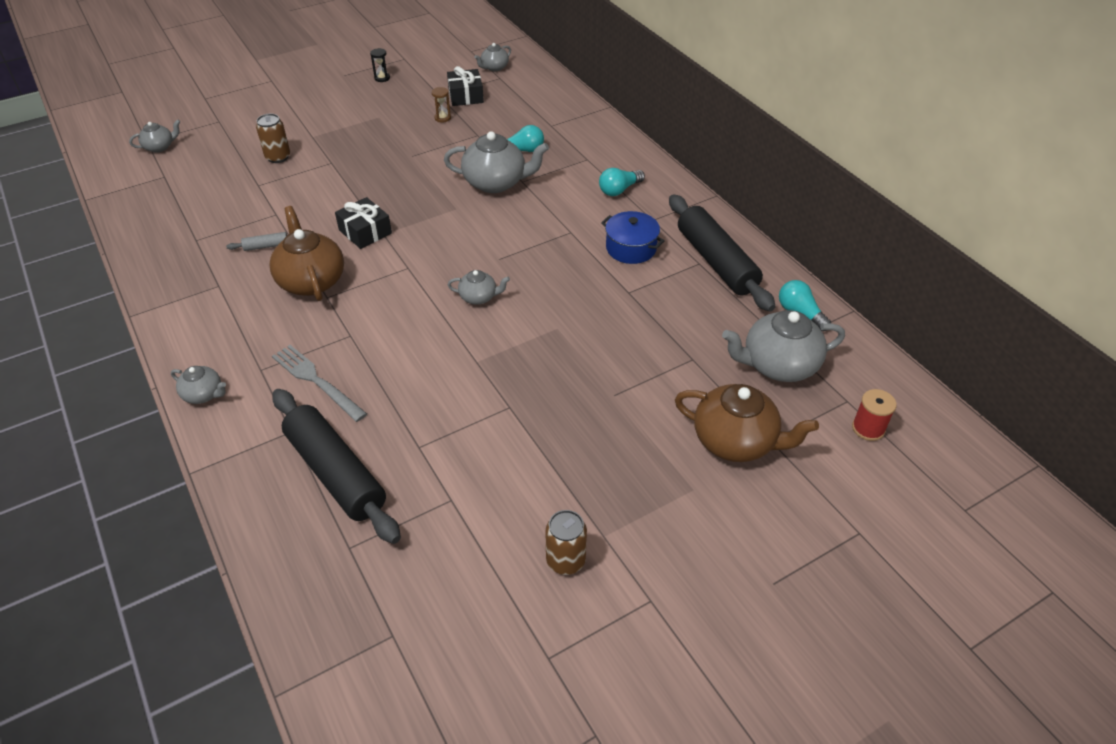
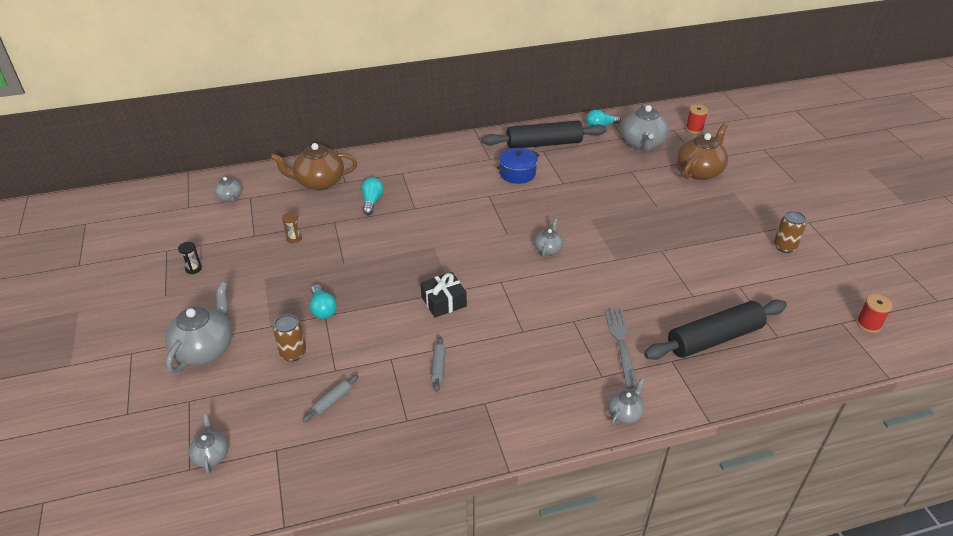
camera: 75 degrees left, 5 degrees down
brown teapot [269,206,344,301] -> brown teapot moved to [271,143,357,190]
grey fork [272,345,367,422] -> grey fork turned 120 degrees clockwise [605,308,637,389]
grey teapot [444,131,549,193] -> grey teapot moved to [165,282,232,373]
black gift [447,66,484,106] -> none
turquoise light bulb [599,168,645,196] -> turquoise light bulb moved to [310,284,337,319]
none -> grey rolling pin [302,375,359,422]
none -> red spool [856,294,893,333]

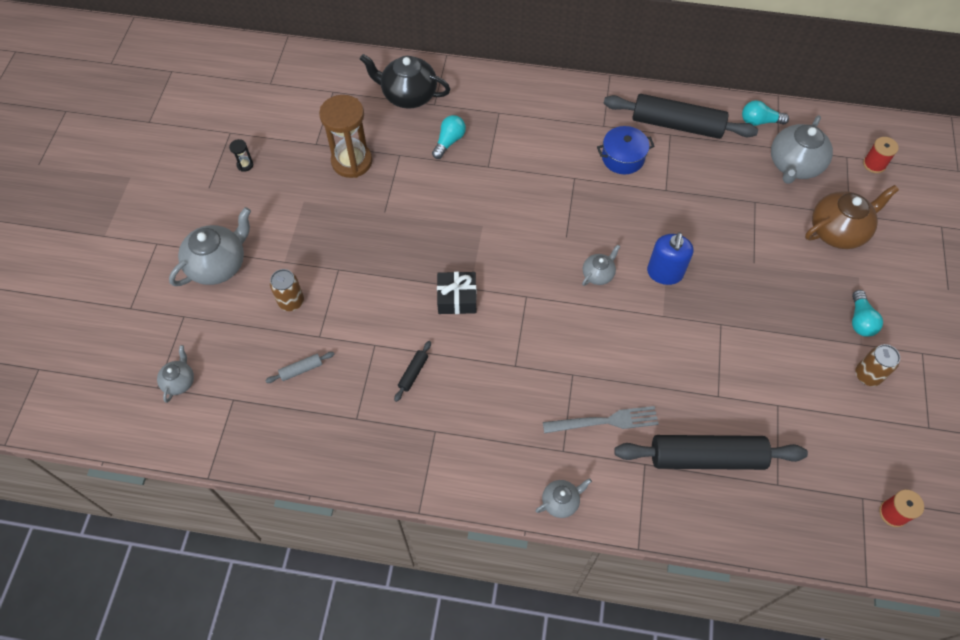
camera: 25 degrees right, 20 degrees up
grey teapot [214,176,242,202] -> none
brown teapot [271,143,357,190] -> black teapot [360,54,450,108]
brown hourglass [282,212,302,243] -> brown hourglass [319,95,372,178], size x2.49
turquoise light bulb [310,284,337,319] -> turquoise light bulb moved to [852,290,883,337]
grey rolling pin [431,336,446,392] -> black rolling pin [394,341,431,402]
grey fork [605,308,637,389] -> grey fork turned 60 degrees clockwise [543,406,659,434]
none -> blue soap dispenser [647,232,694,285]

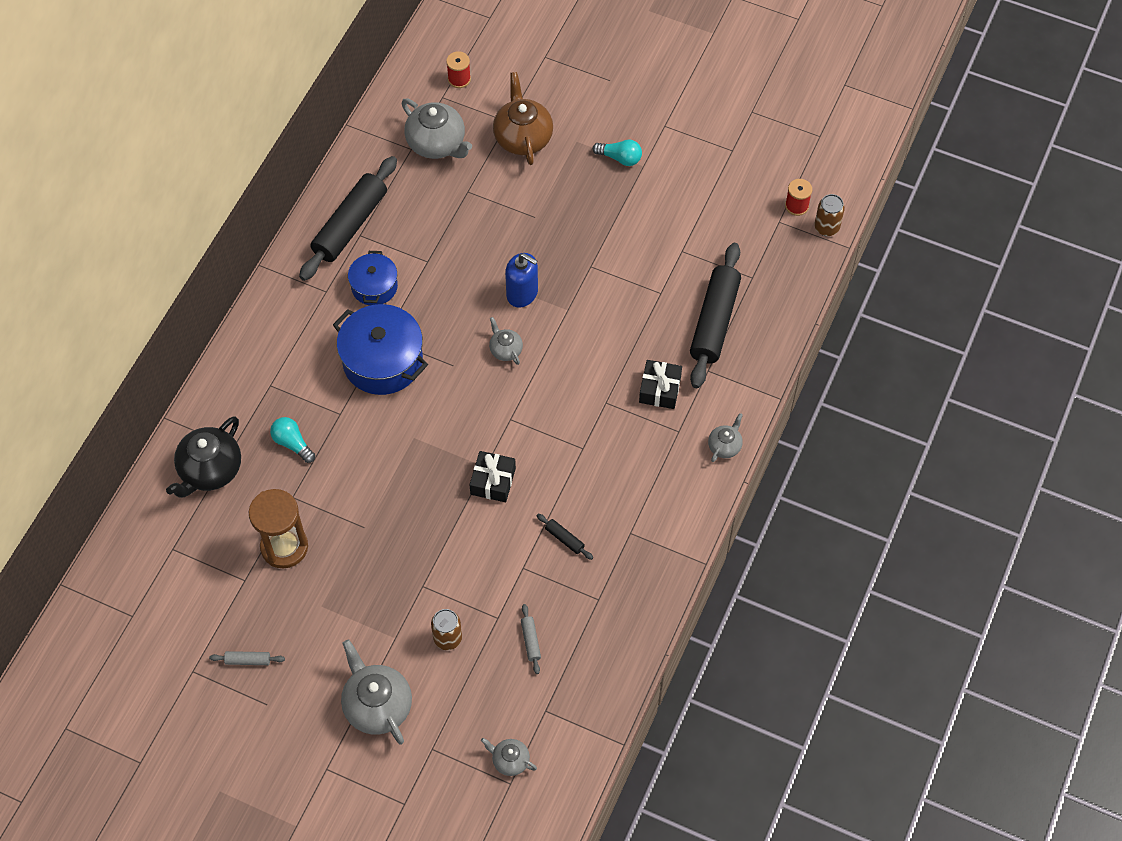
camera: 75 degrees left, 0 degrees up
black hourglass [229,139,253,172] -> grey rolling pin [209,651,285,665]
grey teapot [535,478,592,518] -> grey teapot turned 45 degrees clockwise [708,413,743,462]
grey fork [543,406,659,434] -> black gift [639,360,682,409]
turquoise light bulb [742,100,789,126] -> none
brown can [856,344,900,386] -> brown can moved to [815,194,845,236]
none -> blue pot [333,304,428,395]

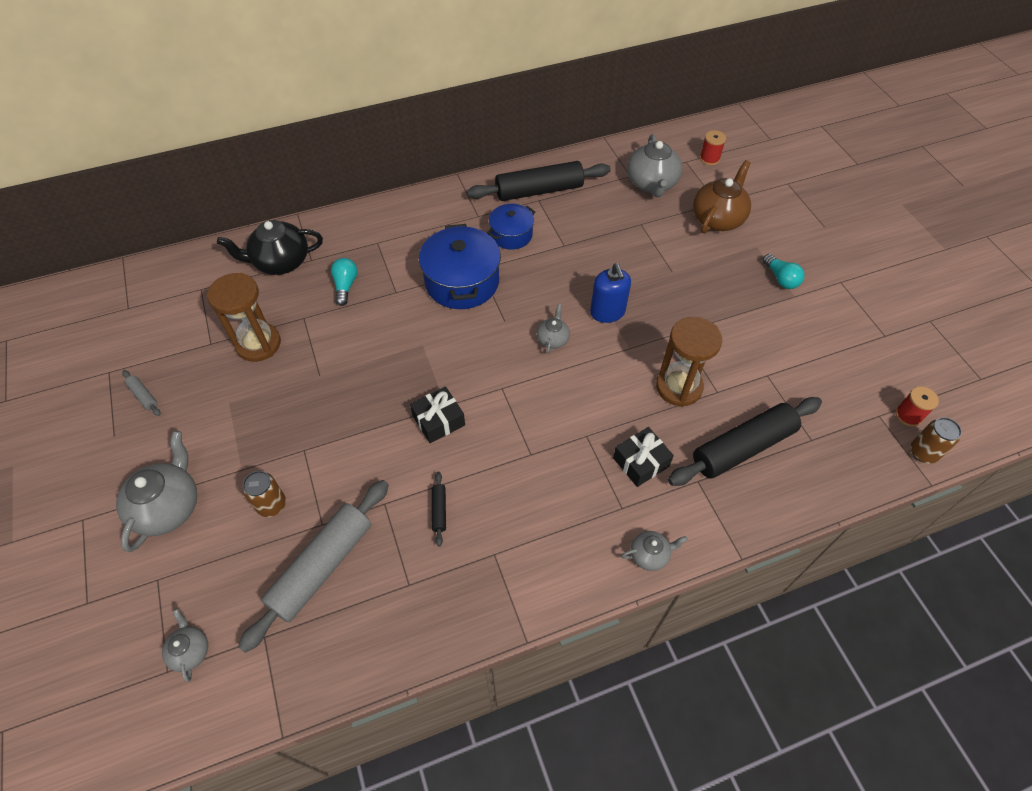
camera: 45 degrees right, 5 degrees down
grey rolling pin [521,604,541,674] -> grey rolling pin [238,480,389,653], size x2.48
none -> brown hourglass [656,317,722,407]

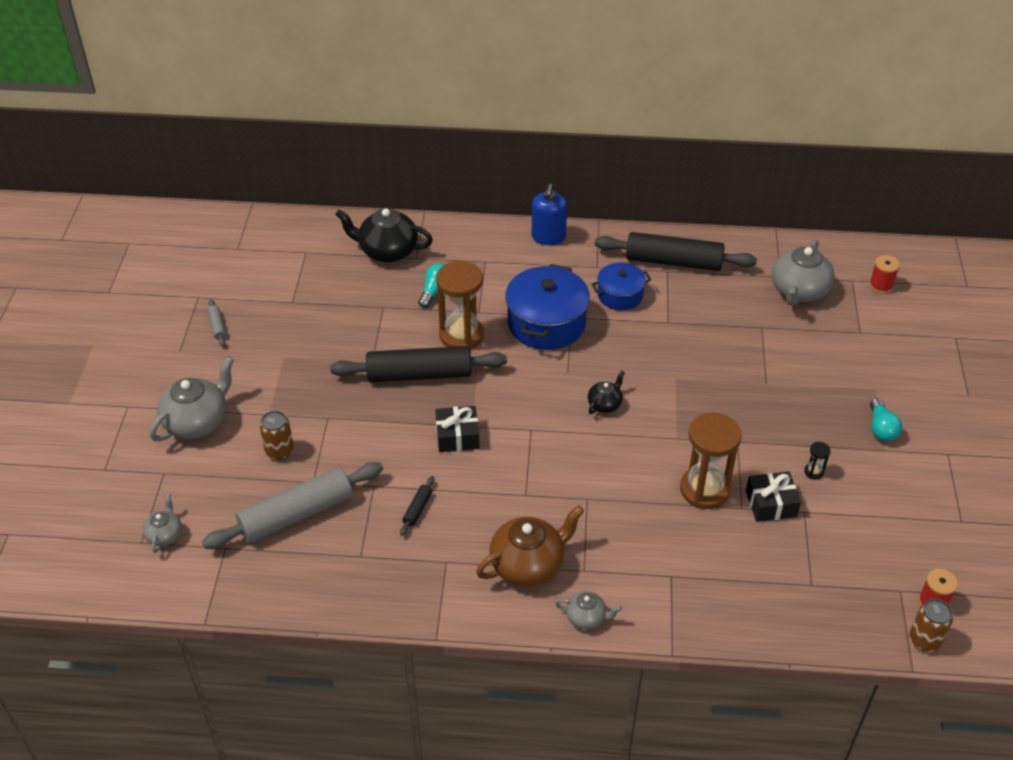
camera: 25 degrees right, 10 degrees down
brown hourglass [207,273,281,362] -> brown hourglass moved to [436,261,484,350]
grey teapot [537,304,570,354] -> black teapot [588,371,625,414]
blue soap dispenser [590,263,631,323] -> blue soap dispenser moved to [532,184,567,245]
black gift [613,427,674,487] -> black gift moved to [746,471,801,522]
black rolling pin [668,397,822,486] -> black rolling pin moved to [330,346,507,382]
brown teapot [693,160,751,234] -> brown teapot moved to [476,505,584,586]
none -> black hourglass [804,442,831,480]

